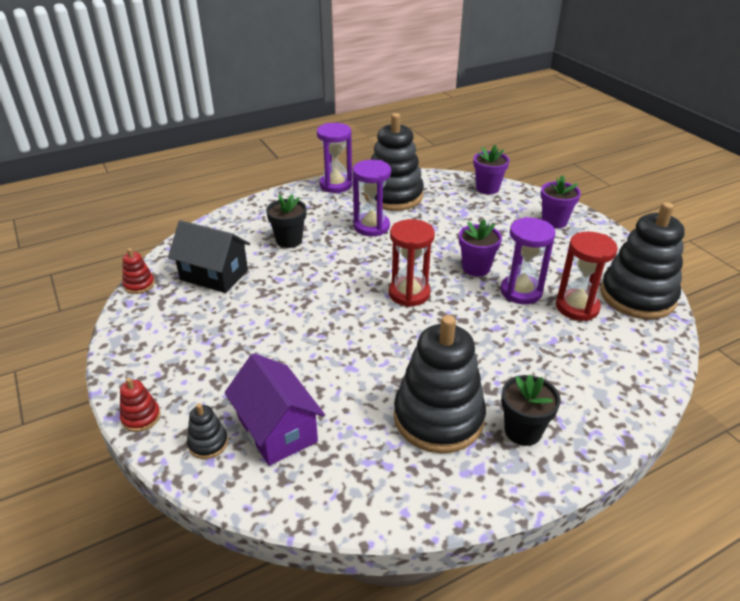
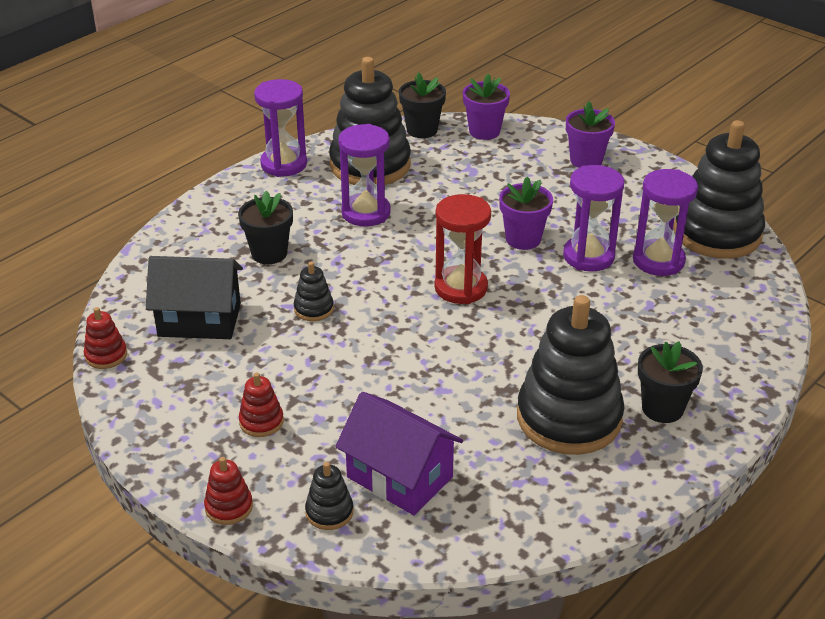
camera: 20 degrees left, 0 degrees up
red hourglass [556,232,618,321] -> purple hourglass [633,169,698,276]
none -> red stacking toy [239,372,284,437]
none -> black stacking toy [294,262,334,321]
none -> black flower pot [399,72,446,138]

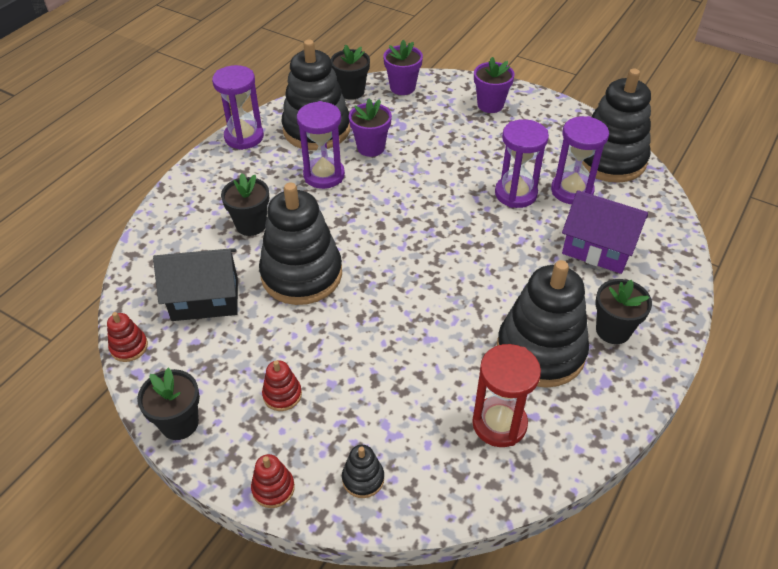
camera: 10 degrees left, 10 degrees up
black stacking toy [294,262,334,321] -> black stacking toy [259,182,342,305], size x2.38
purple house [335,392,463,515] -> purple house moved to [562,190,648,274]
red hourglass [435,194,491,304] -> red hourglass moved to [472,344,541,447]
purple flower pot [499,177,553,250] -> purple flower pot moved to [349,98,392,157]
none -> black flower pot [137,368,200,440]

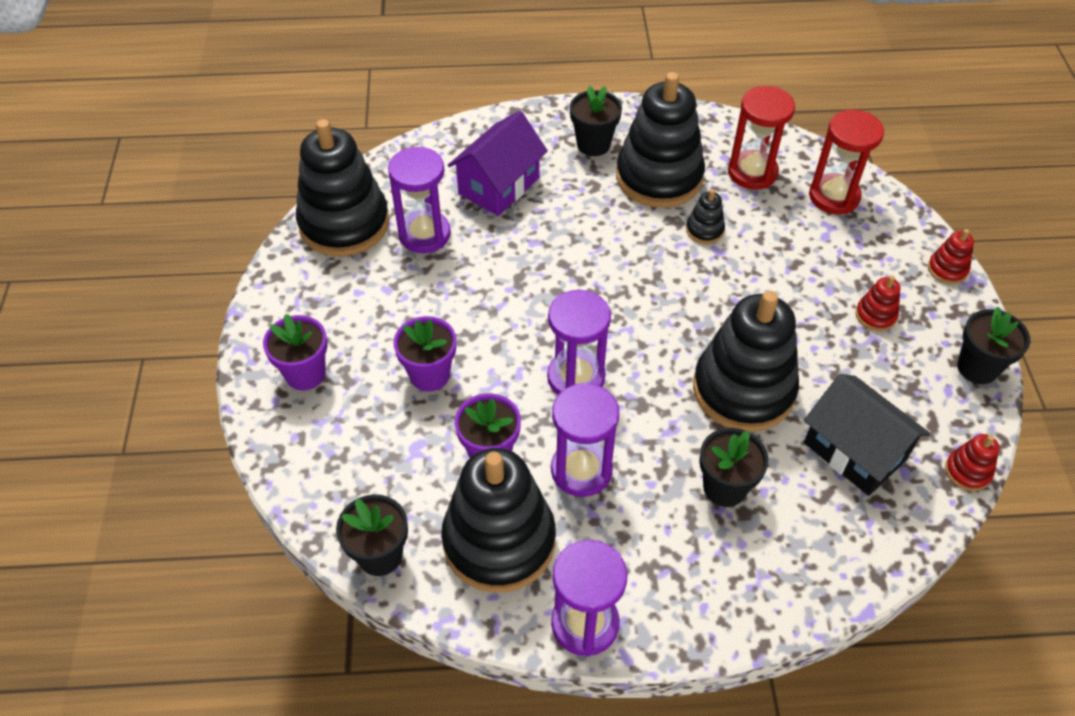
camera: 125 degrees left, 5 degrees up
black stacking toy [342,445,384,498] -> black stacking toy moved to [686,189,725,244]
purple flower pot [383,40,423,95] -> purple flower pot moved to [393,316,456,392]
purple hourglass [495,119,549,208] -> purple hourglass moved to [547,290,611,395]
purple house [562,190,648,274] -> purple house turned 45 degrees clockwise [448,111,548,216]
none -> red hourglass [809,110,884,214]

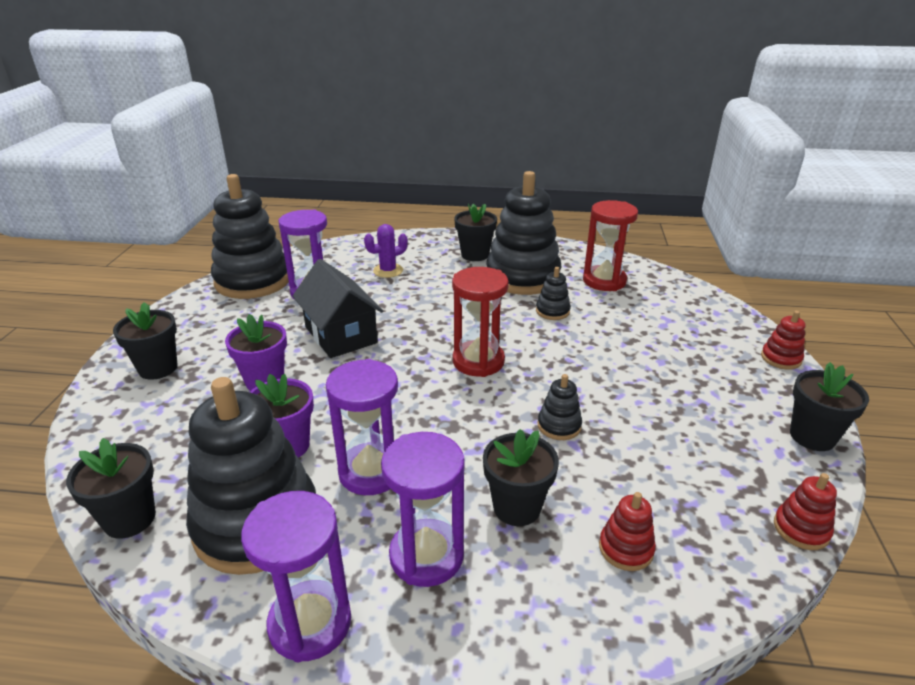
camera: 10 degrees right, 20 degrees down
purple flower pot [263,314,328,390] -> black flower pot [113,302,178,380]
purple house [448,111,548,216] -> purple cactus [364,224,408,278]
purple hourglass [547,290,611,395] -> purple hourglass moved to [381,432,465,587]
black stacking toy [693,291,799,432] -> black stacking toy [538,374,582,440], size x0.42
black house [804,374,930,496] -> black house moved to [293,259,383,358]
red hourglass [809,110,884,214] -> red hourglass moved to [452,267,509,377]
red stacking toy [856,276,901,331] -> red stacking toy moved to [599,492,656,571]

